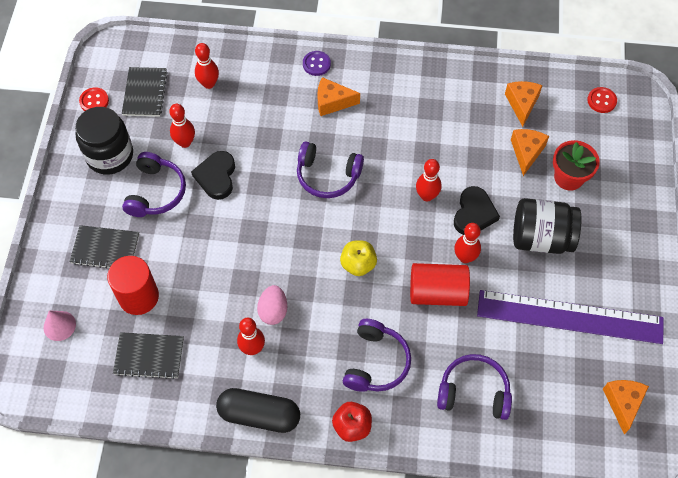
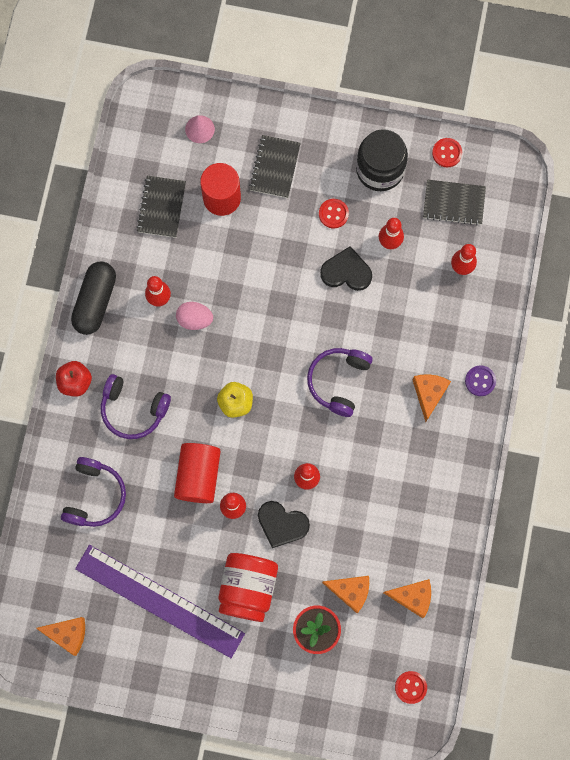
camera: 95 degrees right, 15 degrees up
purple headphones [122,152,186,217] -> red button [319,199,349,228]
purple ruler [477,290,664,344] -> purple ruler turned 75 degrees counterclockwise [75,545,245,658]
black jar [513,198,581,254] -> red jar [219,553,278,622]

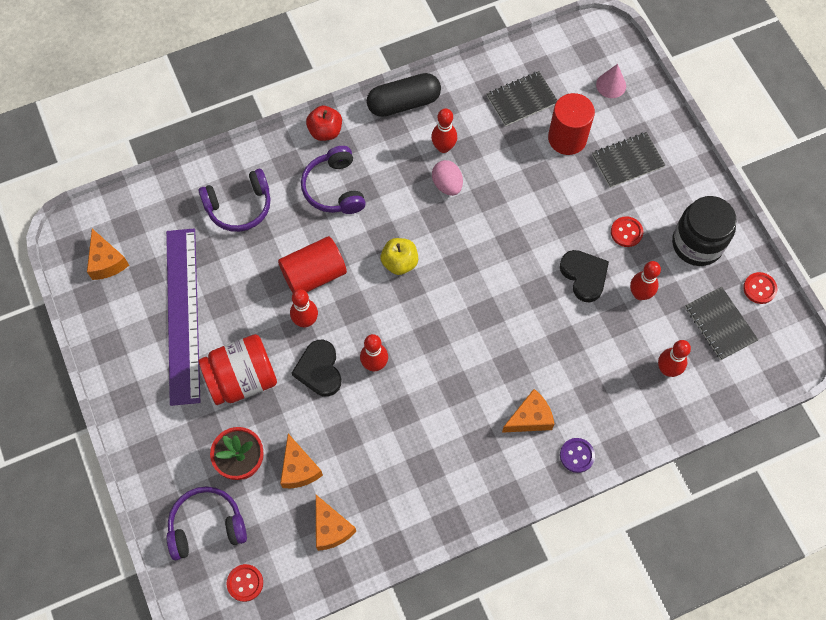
camera: 55 degrees right, 10 degrees down
purple headphones [307,348,373,417] -> purple headphones moved to [167,486,247,560]

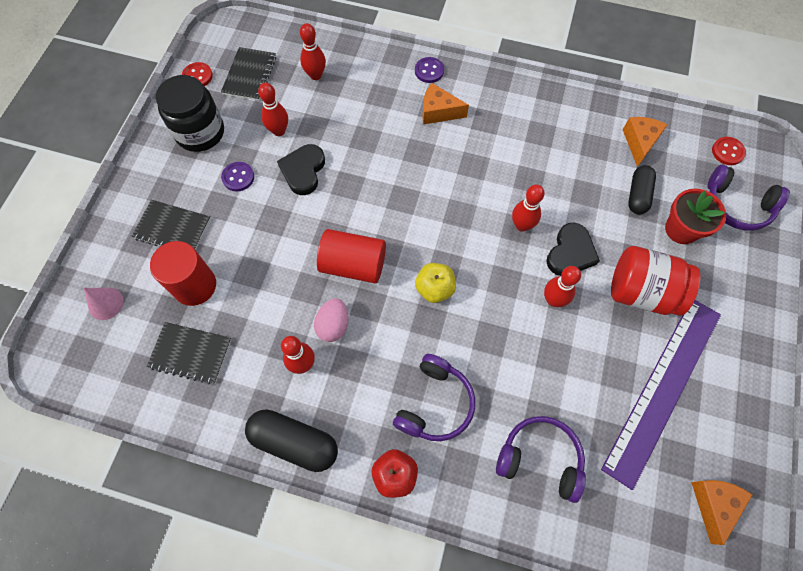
camera: 140 degrees left, 0 degrees up
red cylinder [278,236,347,293] -> red cylinder moved to [317,229,386,283]
orange cheese [280,434,323,488] -> black capsule [628,165,656,214]
red button [611,216,643,247] -> purple button [221,162,254,191]

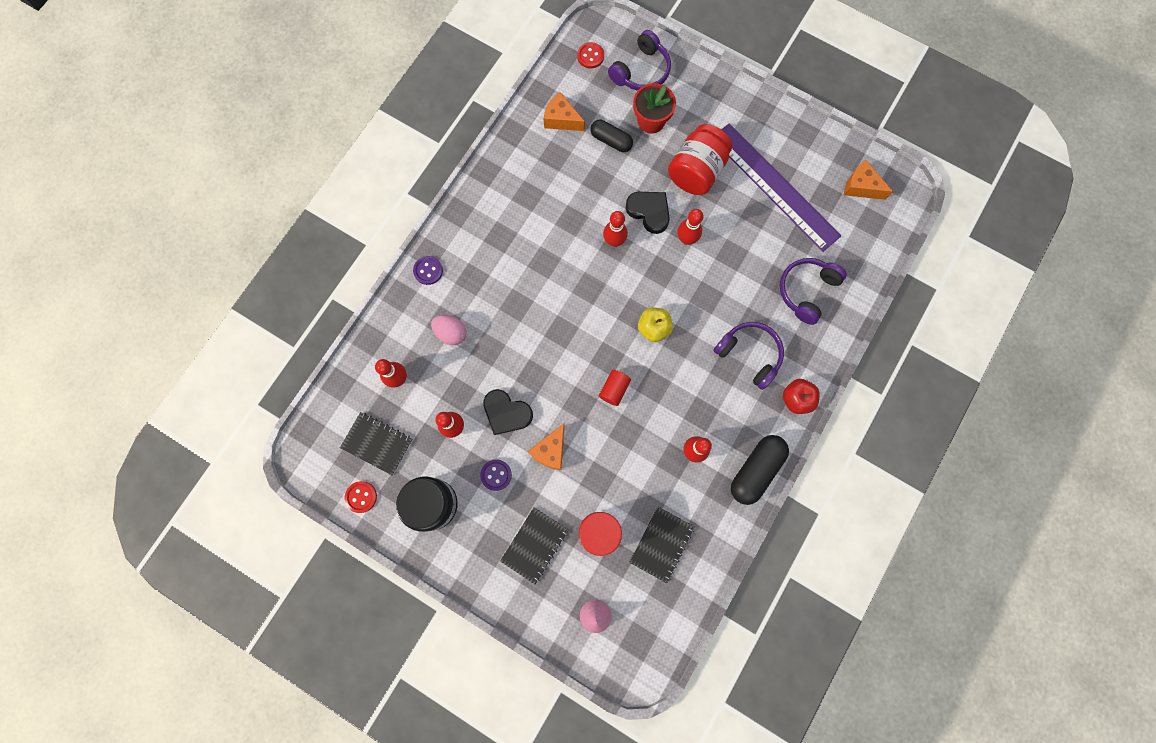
camera: 75 degrees left, 10 degrees up
pink egg [314,298,349,342] -> pink egg moved to [431,315,466,345]
red cylinder [317,229,386,283] -> red cylinder [599,370,631,406], size x0.57
orange cheese [422,83,469,125] -> orange cheese moved to [528,423,565,470]

